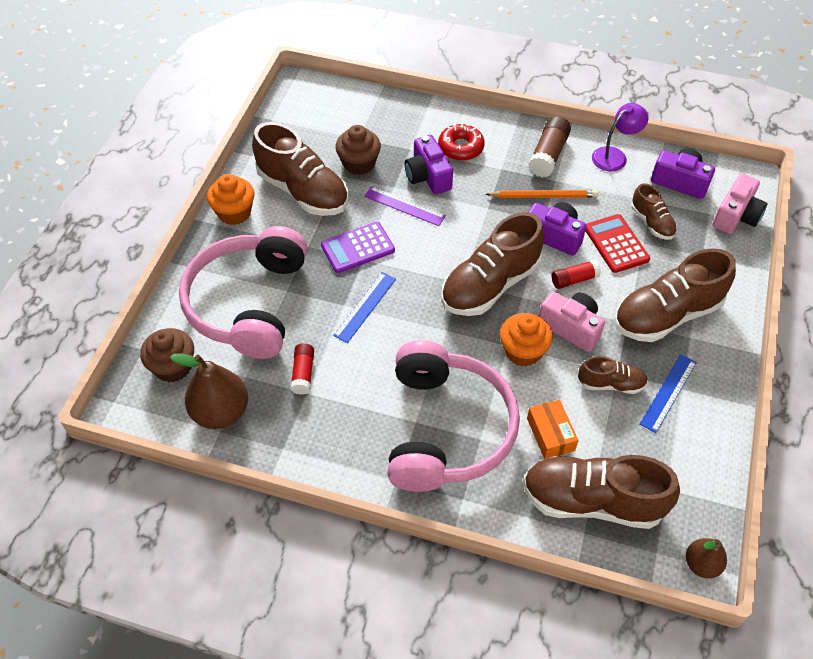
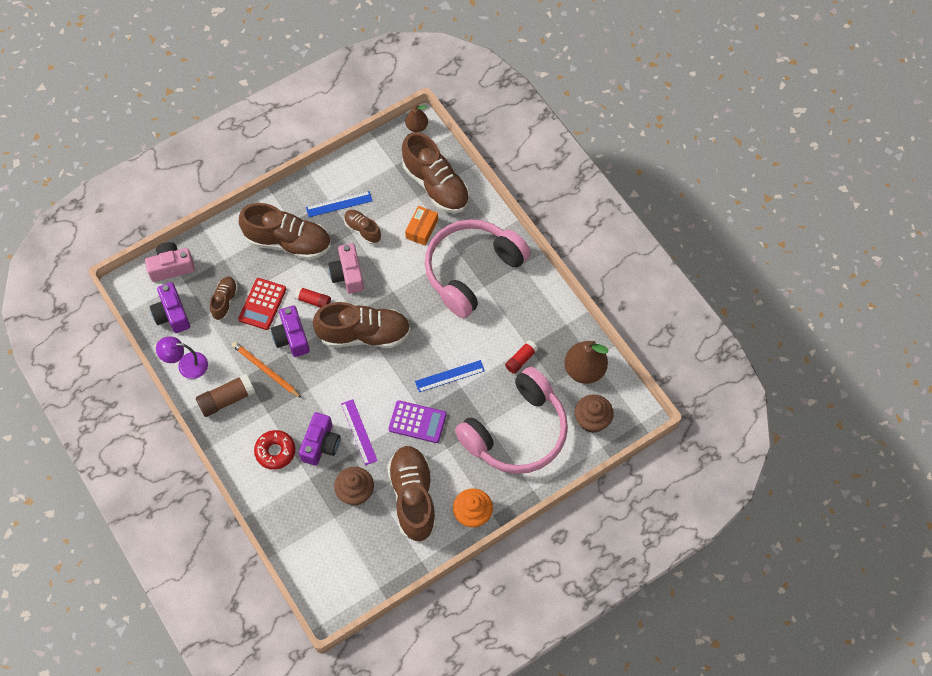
camera: 140 degrees left, 10 degrees up
orange cupcake [500,313,553,367] -> none

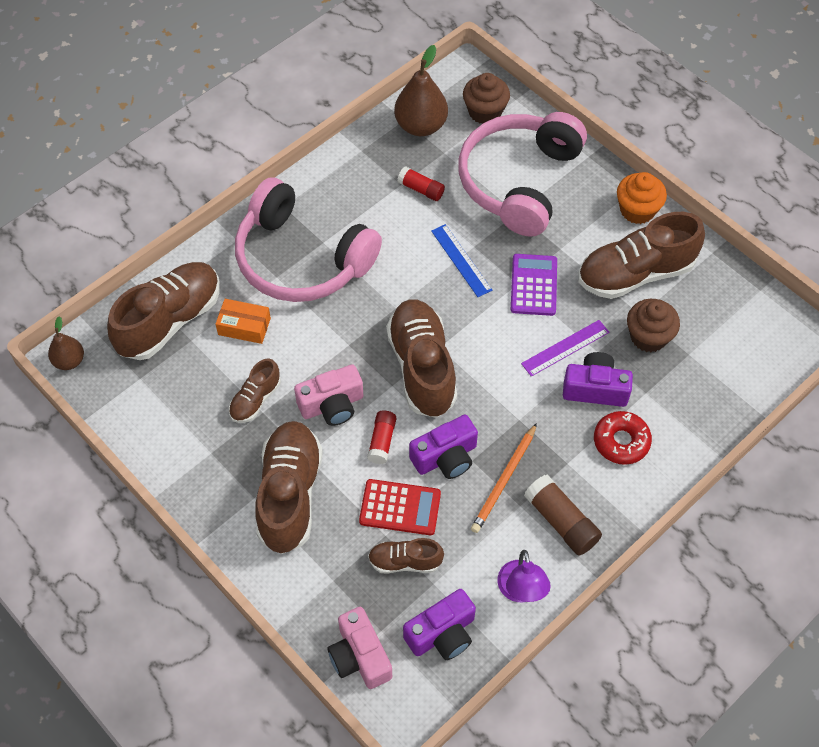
camera: 100 degrees left, 5 degrees down
blue ruler [306,191,372,217] -> none
pink headphones [455,367,568,474] -> pink headphones turned 105 degrees counterclockwise [458,112,587,237]

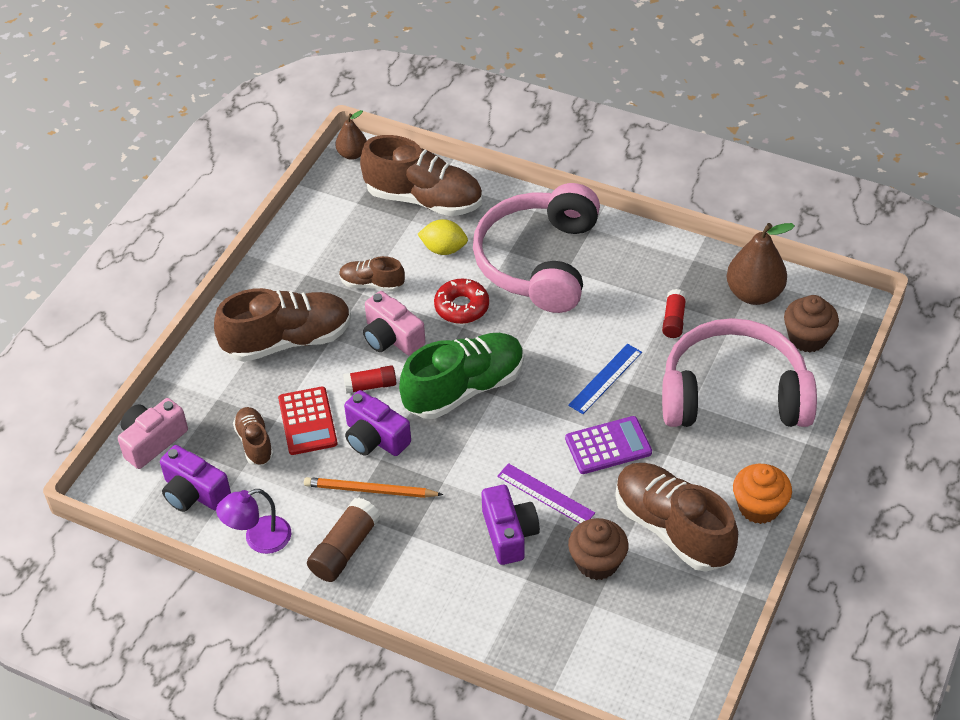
camera: 70 degrees right, 10 degrees down
orange box [216,299,271,344] -> yellow lemon [418,219,468,255]
brown shoe [386,299,457,418] -> green shoe [399,333,524,419]
red donut [594,411,652,465] -> red donut moved to [434,278,489,324]

